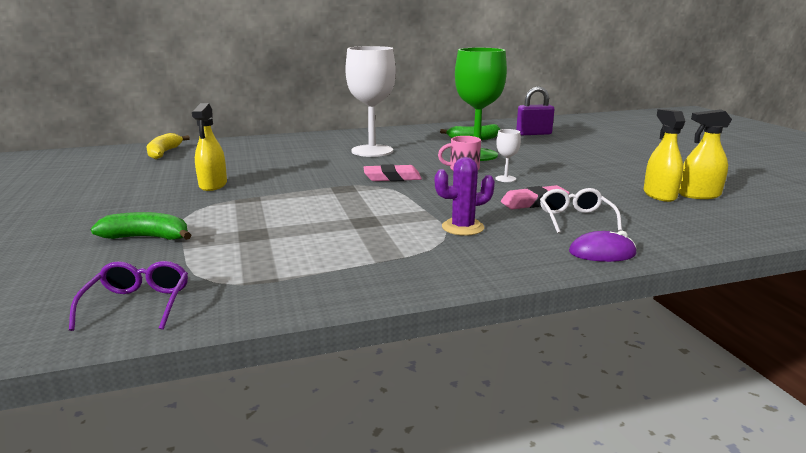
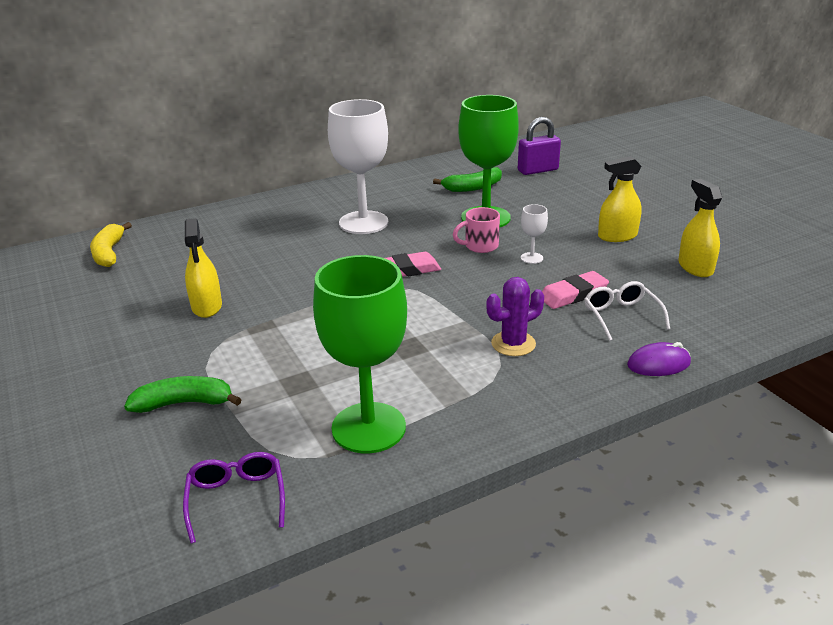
camera: 10 degrees left, 10 degrees up
yellow spray bottle [679,109,732,199] -> yellow spray bottle moved to [598,156,642,242]
none -> green goblet [313,255,407,453]

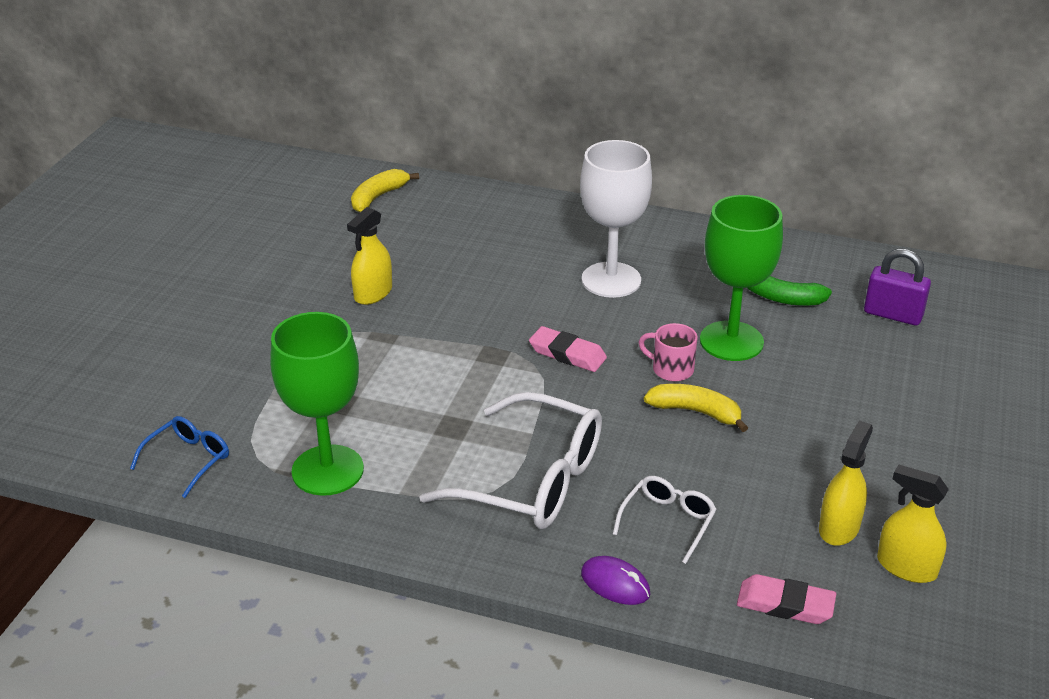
camera: 45 degrees right, 5 degrees up
green banana [124,376,242,413] -> none
purple glasses [183,452,285,543] -> blue glasses [130,416,229,498]
purple cactus [486,277,544,356] -> white glasses [419,392,602,529]
white goblet [521,204,548,264] -> yellow banana [644,384,748,432]
pink eraser [542,271,609,309] -> pink eraser moved to [737,574,836,624]
yellow spray bottle [598,156,642,242] -> yellow spray bottle moved to [877,465,949,583]

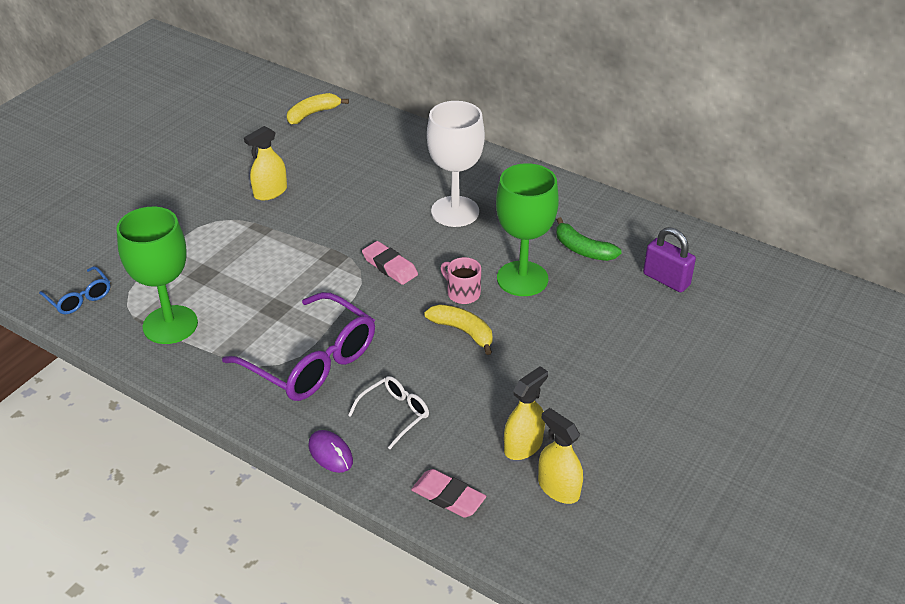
camera: 15 degrees right, 5 degrees up
blue glasses [130,416,229,498] -> blue glasses turned 90 degrees clockwise [39,266,110,314]
white glasses [419,392,602,529] -> purple glasses [222,292,375,401]

